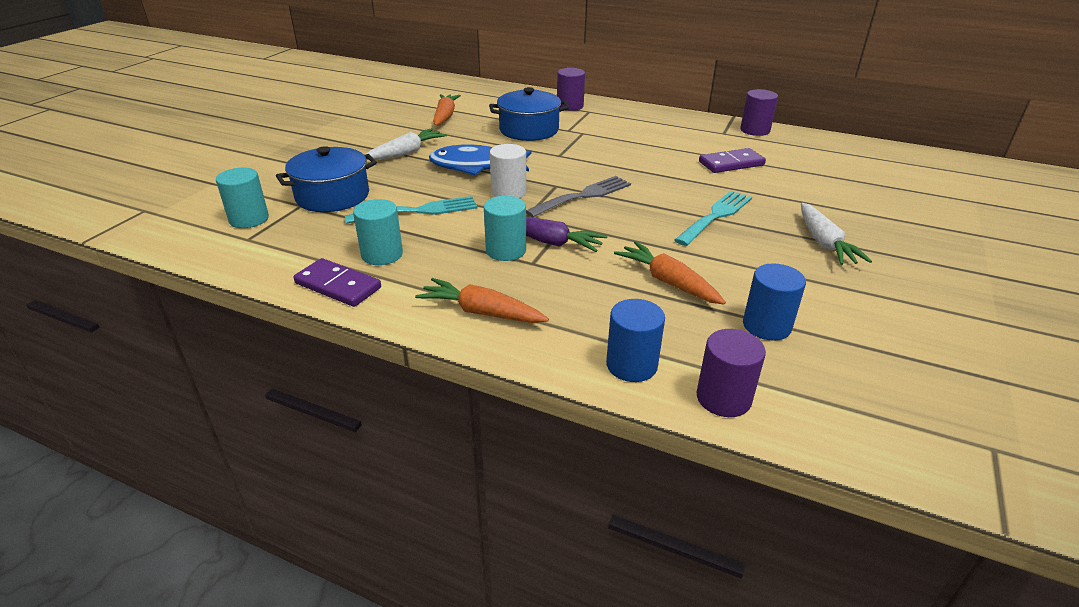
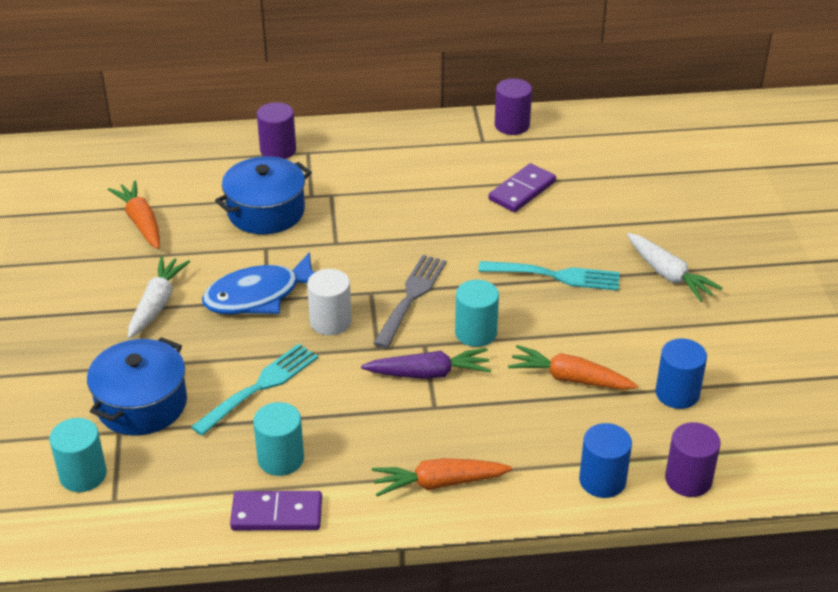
camera: 30 degrees left, 5 degrees up
turquoise cylinder [484,196,526,261] -> turquoise cylinder moved to [455,280,499,347]
turquoise fork [675,190,752,246] -> turquoise fork turned 90 degrees clockwise [478,261,620,291]

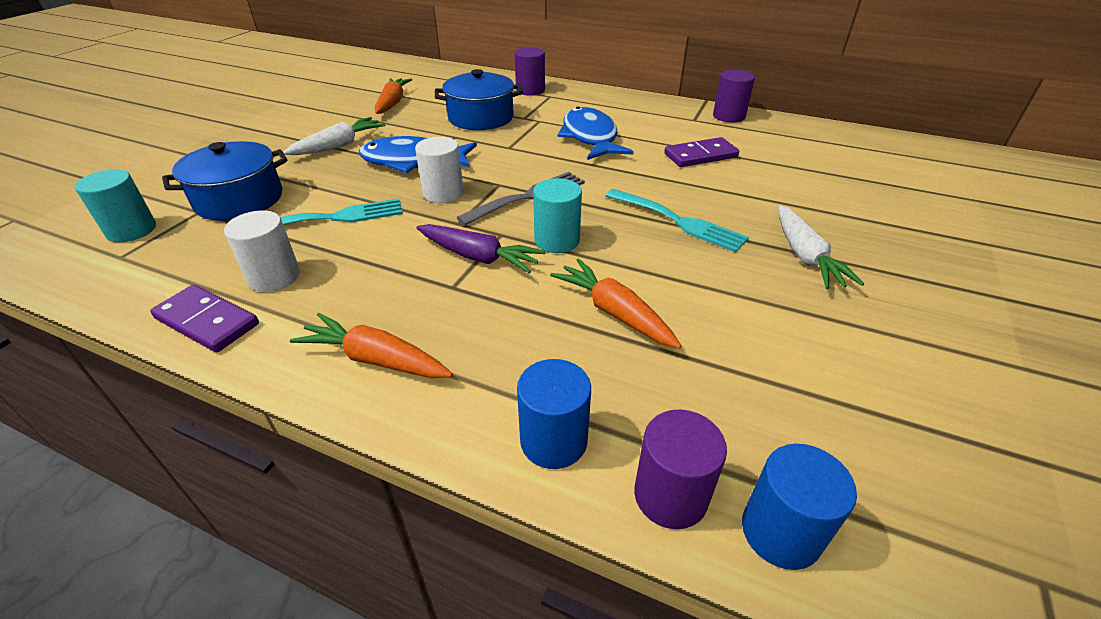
camera: 30 degrees right, 0 degrees up
turquoise cylinder [253,402,304,476] -> white cylinder [224,210,300,292]
blue cylinder [655,338,707,409] -> blue cylinder moved to [742,444,857,570]
none -> blue fish [558,107,634,160]

